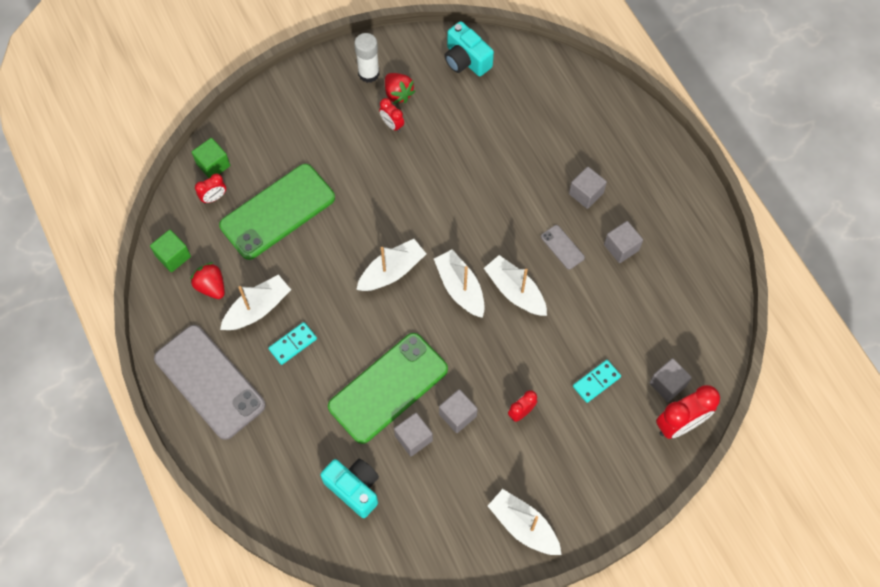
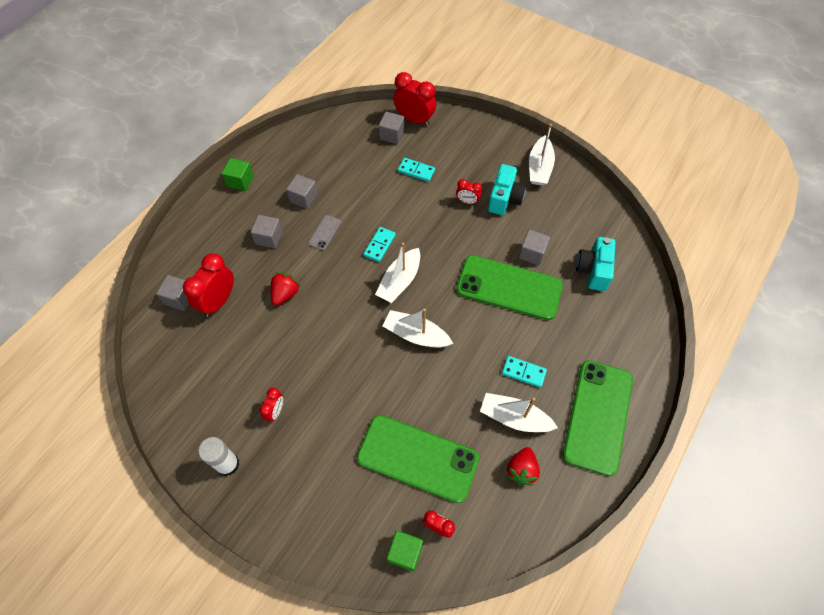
camera: 120 degrees left, 5 degrees down
green cube [150,230,191,272] -> green cube moved to [222,158,254,191]
grey phone [154,325,266,440] -> green phone [563,360,633,476]
red strawberry [385,73,416,104] -> red strawberry moved to [270,272,301,305]
grey cube [439,389,478,433] -> grey cube moved to [156,275,189,311]
turquoise camera [444,21,494,76] -> turquoise camera moved to [488,164,526,215]
white boat [484,255,547,316] -> turquoise domino [364,227,396,262]
none -> red clock [183,253,234,317]

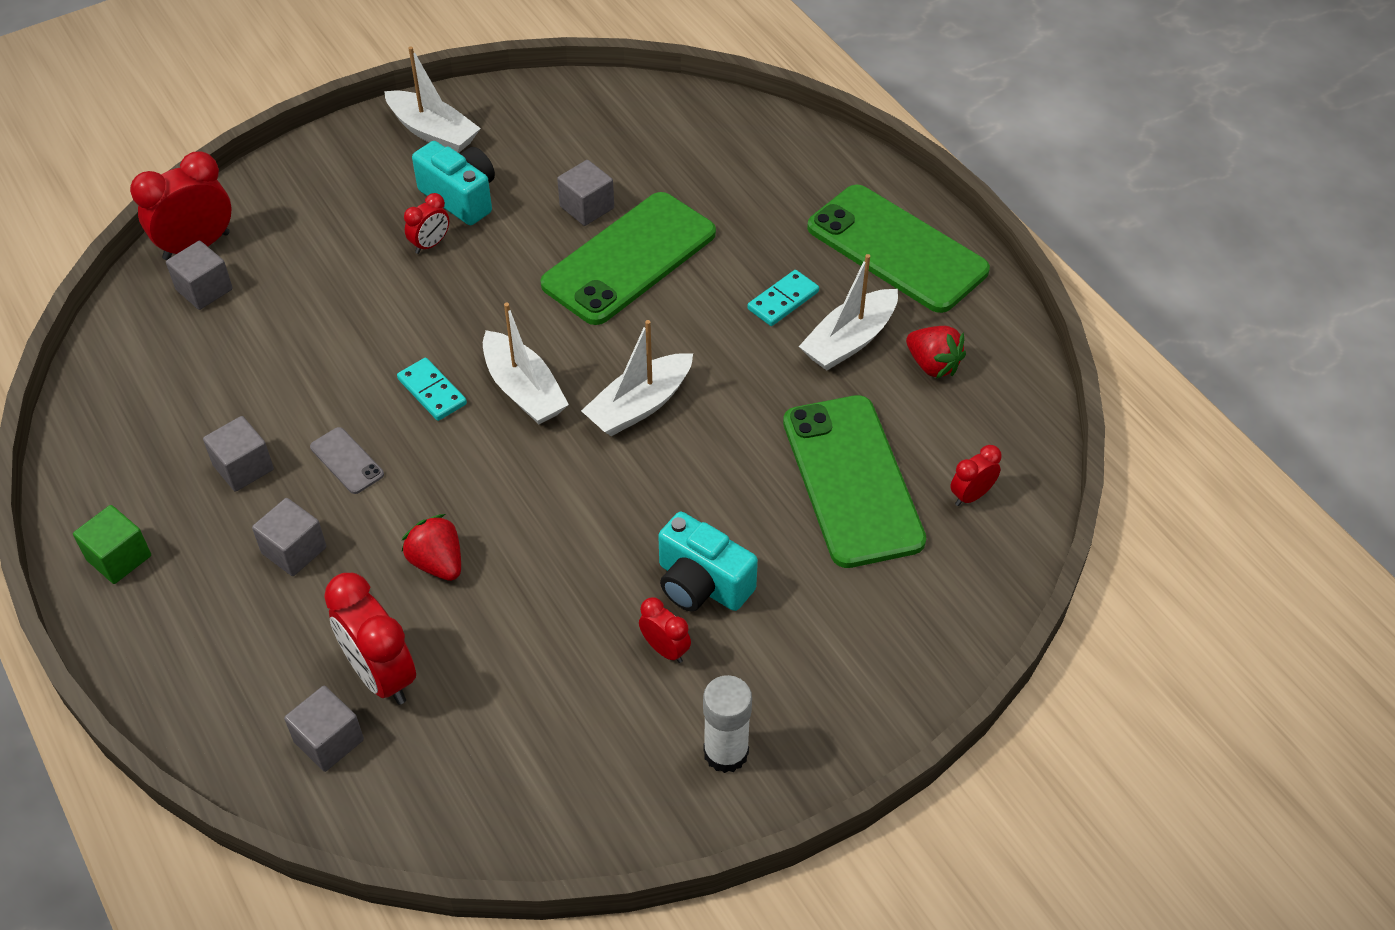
camera: 65 degrees left, 10 degrees down
green phone [357,415,479,503] -> green phone turned 60 degrees counterclockwise [783,395,926,568]
green cube [387,530,423,571] -> none
turquoise domino [398,158,435,182] -> none
turquoise camera [576,237,615,291] -> turquoise camera moved to [658,512,758,612]

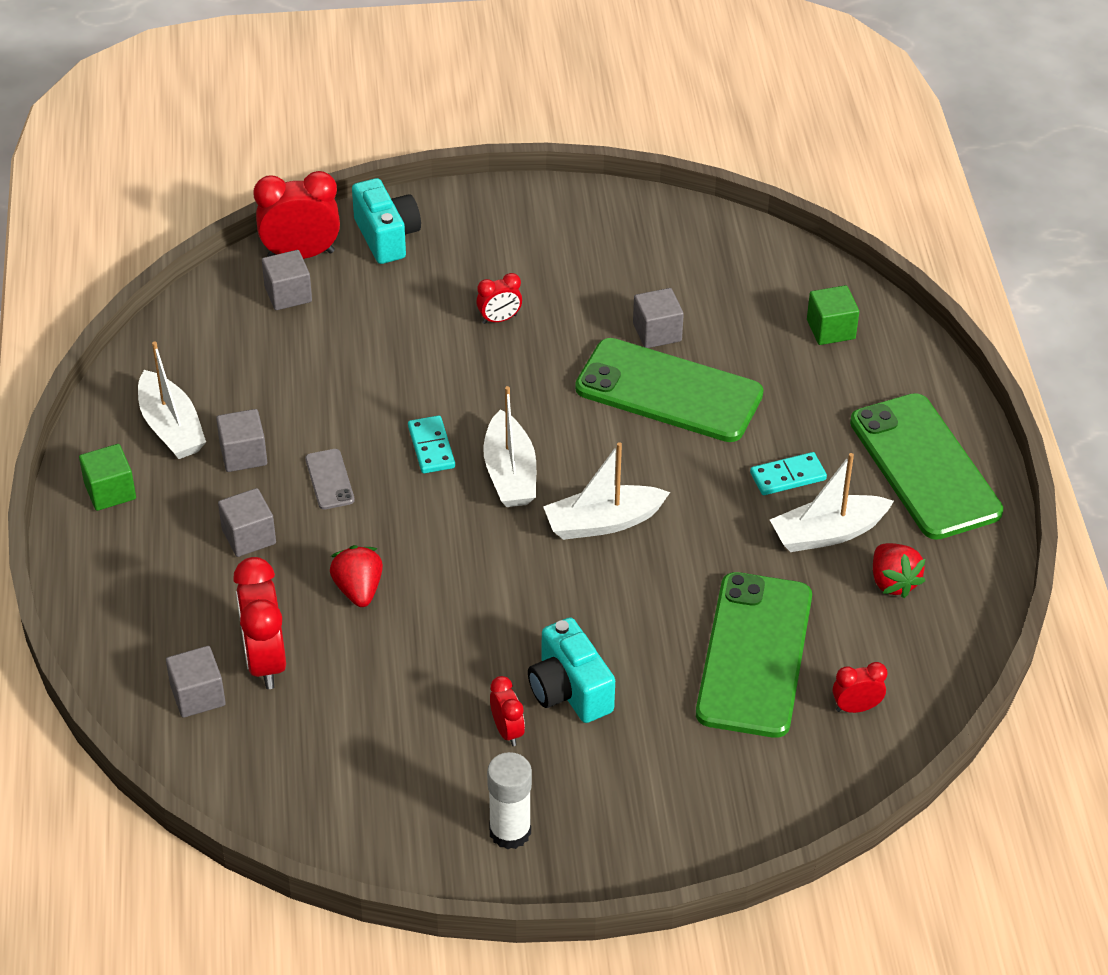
camera: 25 degrees right, 5 degrees down
white boat [384,46,481,153] -> white boat moved to [138,341,206,459]
turquoise camera [412,141,495,225] -> turquoise camera moved to [352,178,421,264]
green phone [540,192,716,325] -> green phone turned 45 degrees clockwise [575,338,764,442]
none -> green cube [807,285,859,345]

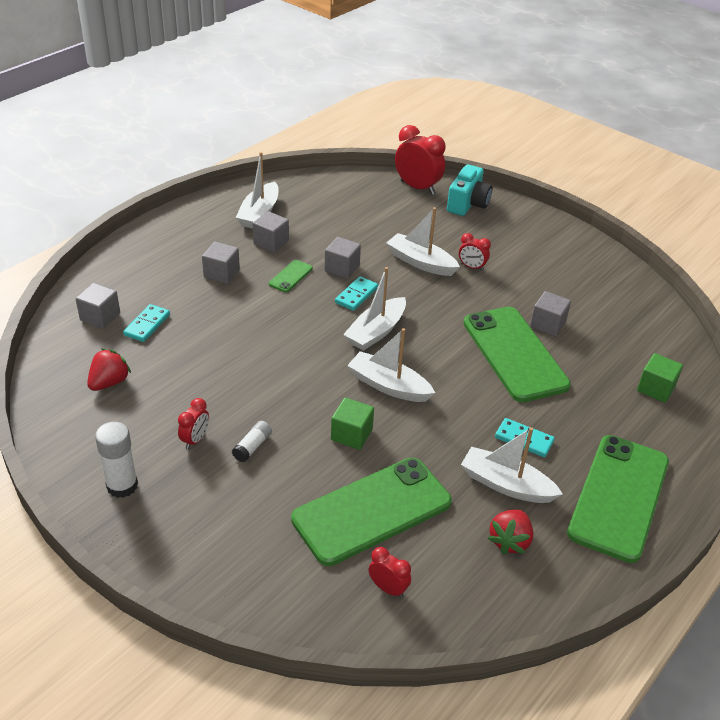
camera: 45 degrees right, 5 degrees down
green cube [79,444,136,511] -> green cube moved to [331,397,374,450]
red clock [233,557,286,689] -> turquoise domino [123,304,170,342]
grey cube [262,250,312,310] -> grey cube moved to [325,237,361,279]
grey phone [305,449,355,510] -> green phone [269,260,313,292]
red strawberry [330,545,383,607] -> red strawberry moved to [87,349,131,391]
turquoise camera [528,618,615,723] -> white glue stick [232,421,272,462]
none -> white boat [386,207,460,276]

